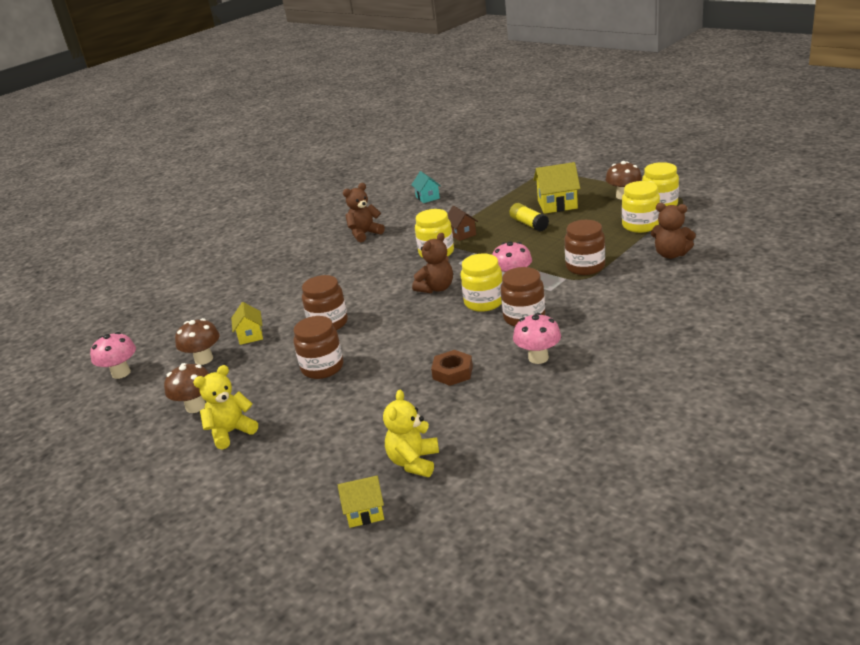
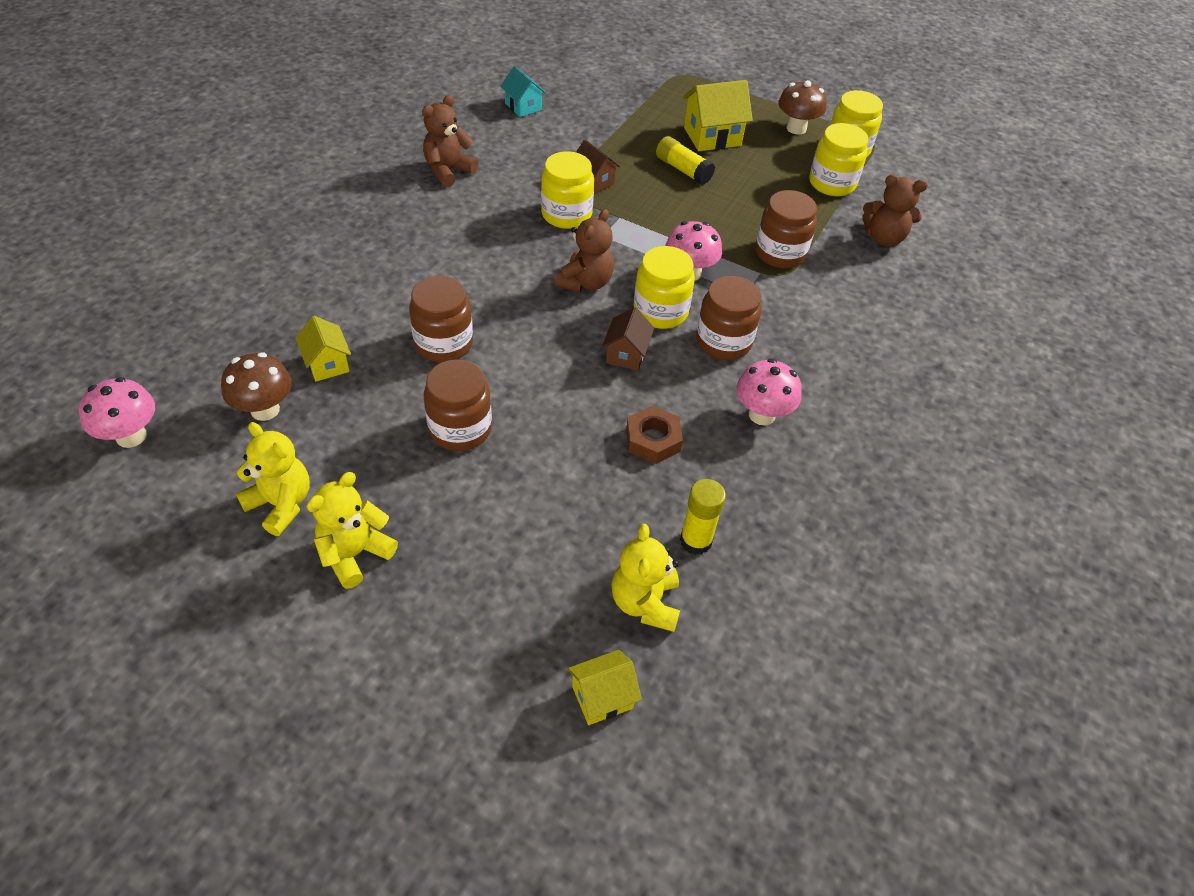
camera: 20 degrees left, 20 degrees up
brown mushroom [164,363,209,413] -> yellow teddy bear [236,422,310,536]
none -> brown house [602,307,654,371]
none -> yellow glue stick [680,479,726,555]

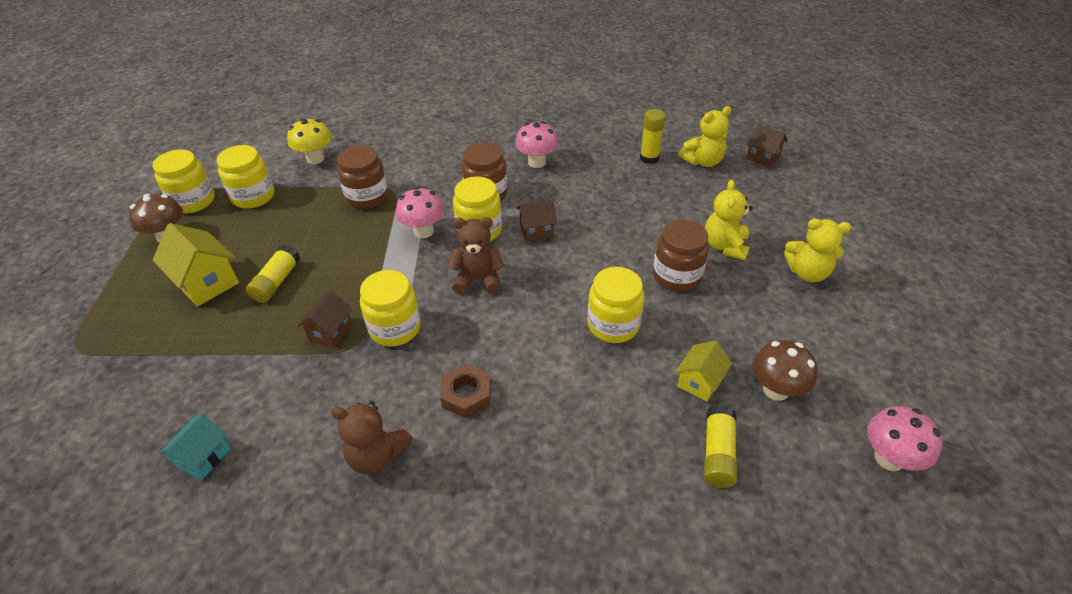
camera: 115 degrees left, 5 degrees down
yellow teddy bear [236,422,310,536] -> yellow teddy bear moved to [705,180,753,261]
brown jar [409,276,473,362] -> yellow jar [587,267,644,343]
yellow house [568,650,642,725] -> brown house [746,124,787,167]
brown nut [626,406,683,464] -> brown nut moved to [440,363,490,418]
brown teddy bear [862,174,928,246] -> yellow mushroom [287,118,331,164]
none -> yellow glue stick [704,405,737,488]

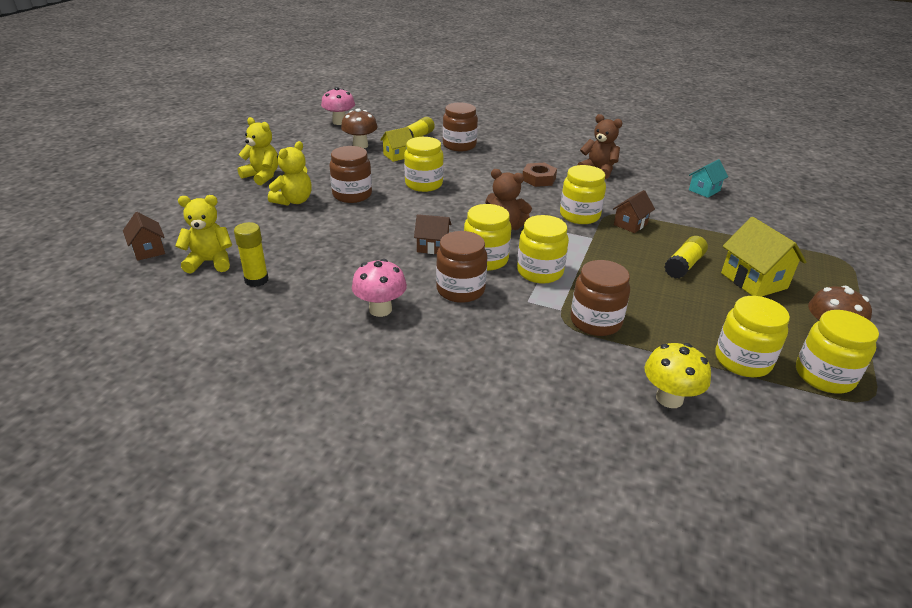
camera: 160 degrees left, 10 degrees down
pink mushroom [396,187,445,238] -> yellow jar [517,215,569,284]
none -> brown jar [443,103,478,151]

